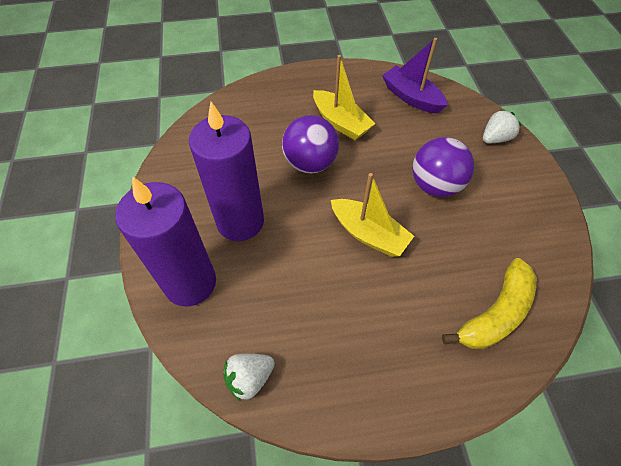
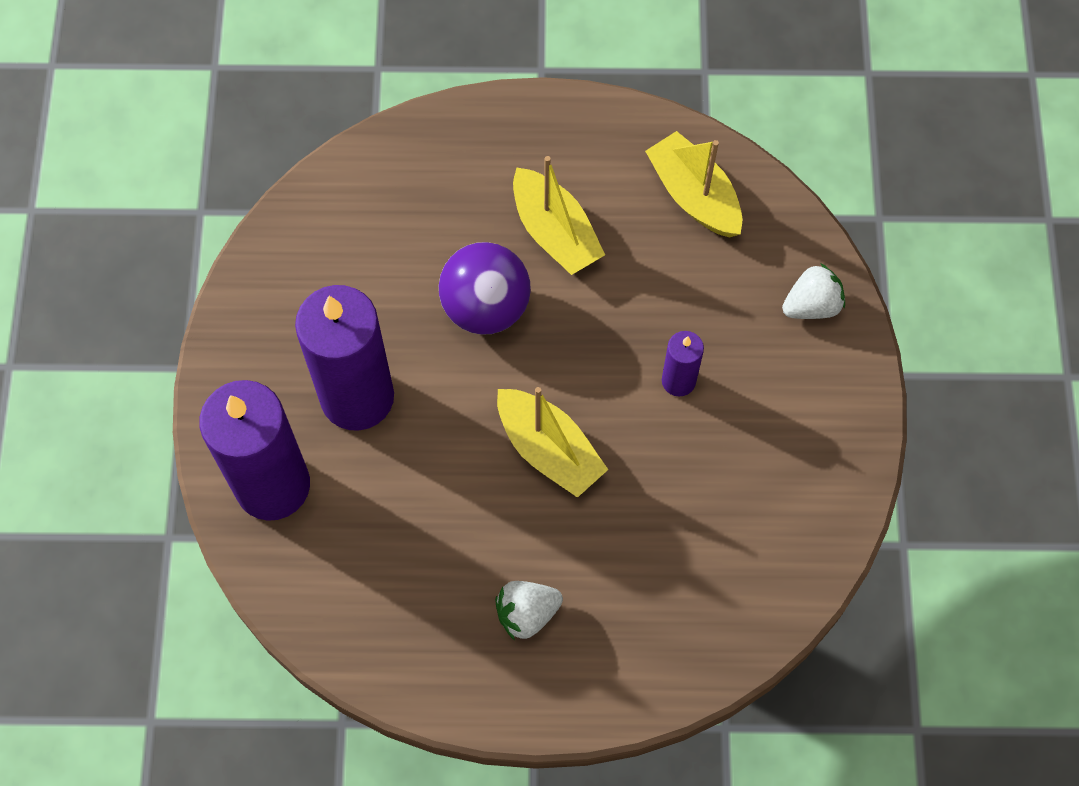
camera: 10 degrees right, 10 degrees up
white strawberry [223,354,275,402] -> white strawberry moved to [495,581,563,640]
purple boat [382,38,448,113] -> yellow boat [645,131,743,238]
purple ball [412,137,474,197] -> purple candle [662,331,704,396]
yellow banana [442,258,537,349] -> none

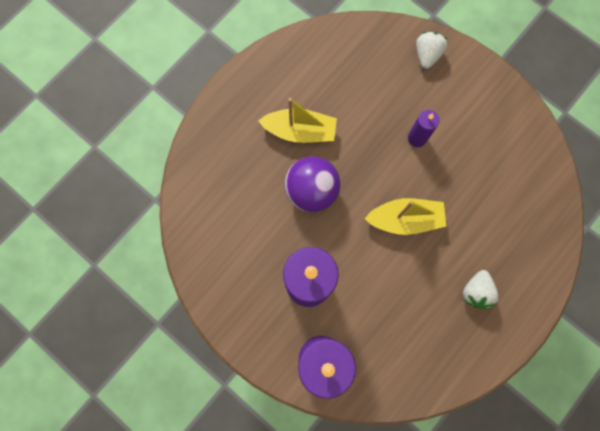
camera: 50 degrees left, 10 degrees up
yellow boat [645,131,743,238] -> none

